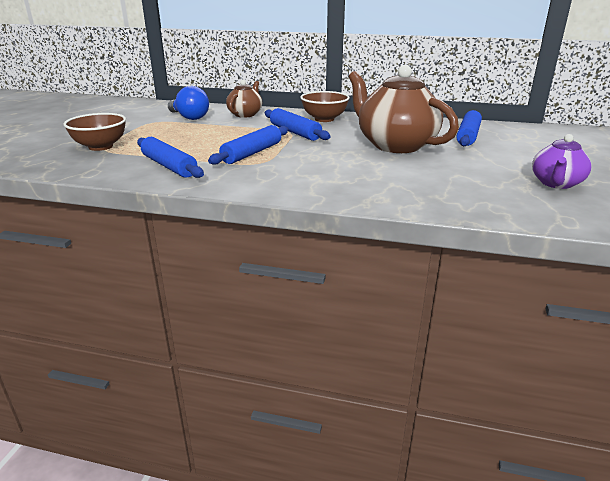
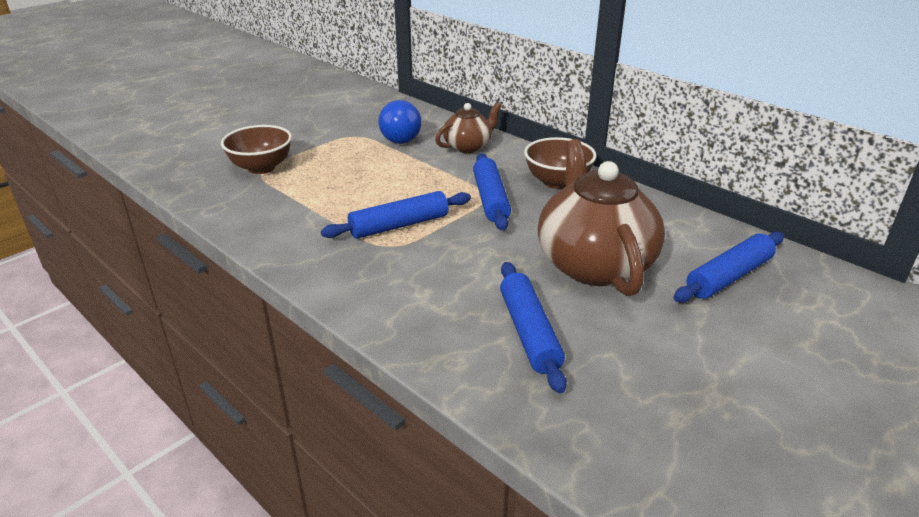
camera: 30 degrees right, 5 degrees up
blue rolling pin [137,137,204,178] -> blue rolling pin moved to [500,262,567,393]
purple teapot [532,134,592,189] -> none

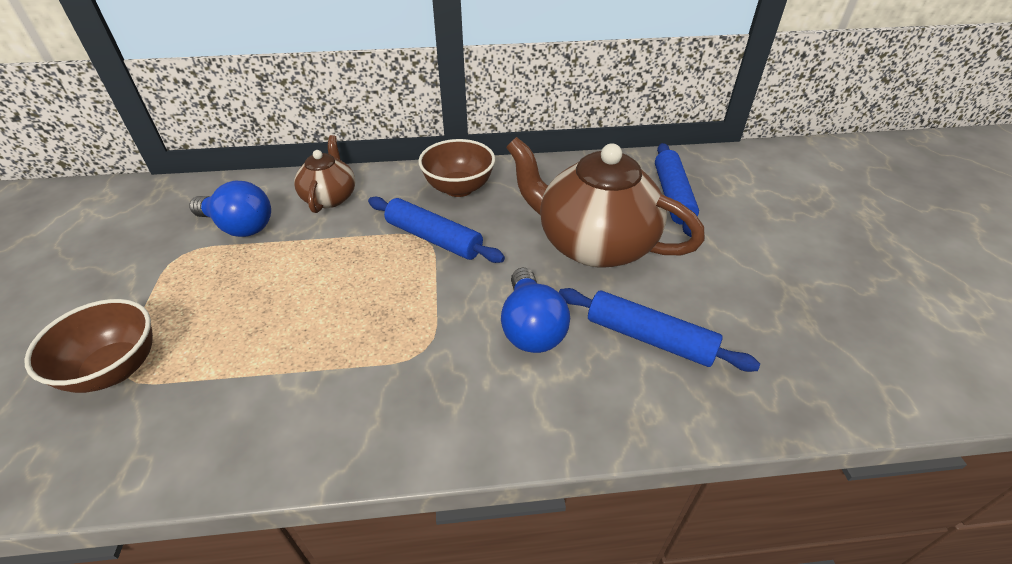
camera: 50 degrees left, 10 degrees up
blue rolling pin [321,191,471,239] -> none
none -> blue light bulb [501,268,570,353]

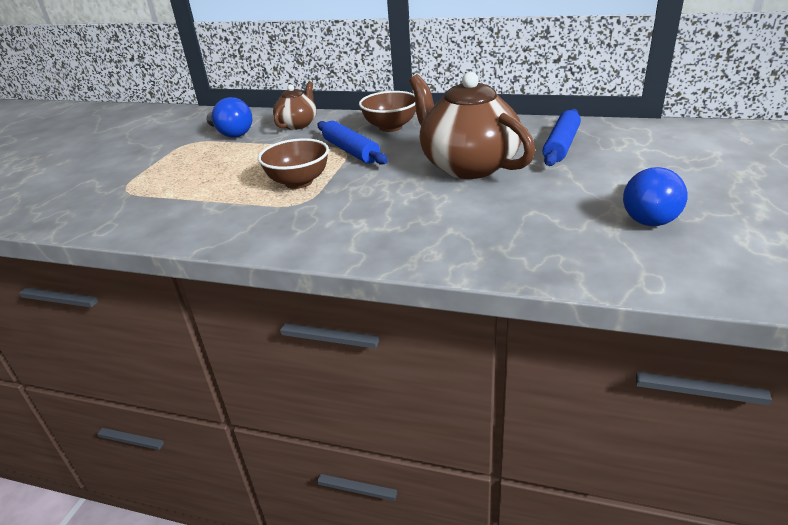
camera: 25 degrees right, 10 degrees down
brown bowl [24,299,153,393] -> brown bowl moved to [258,138,329,189]
blue light bulb [501,268,570,353] -> blue light bulb moved to [623,167,688,226]
blue rolling pin [558,288,760,372] -> none

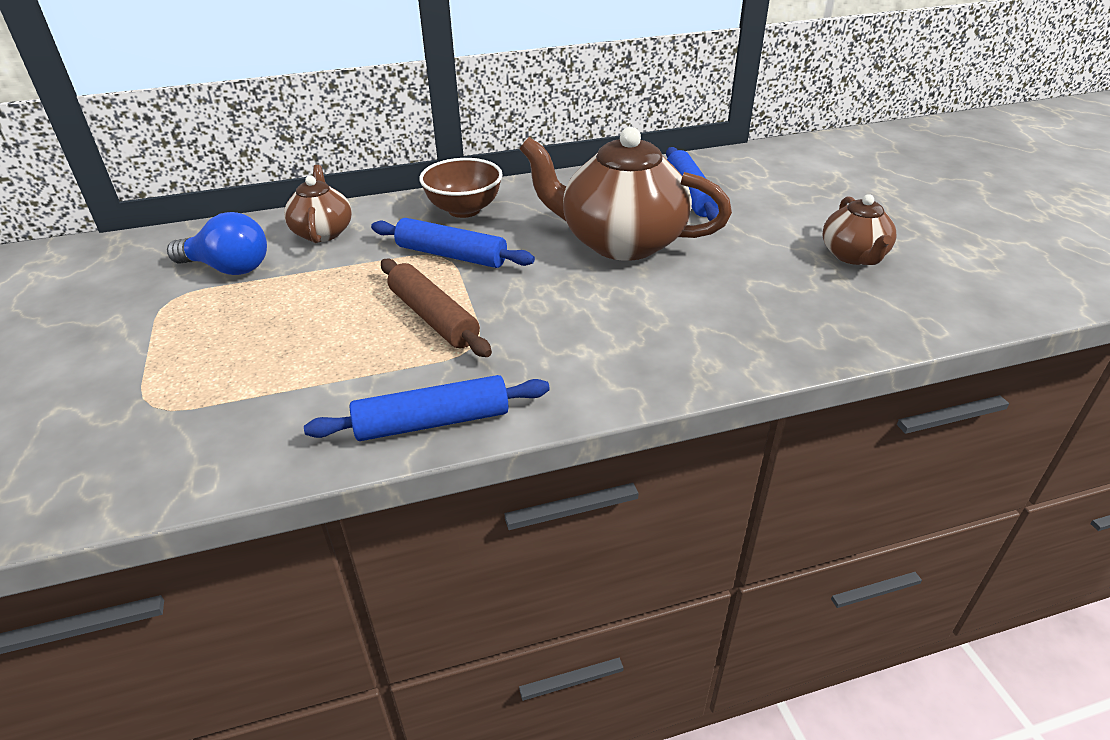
camera: 35 degrees left, 5 degrees up
brown bowl [258,138,329,189] -> brown rolling pin [381,258,492,357]
blue light bulb [623,167,688,226] -> brown teapot [823,194,897,265]
none -> blue rolling pin [304,375,550,441]

